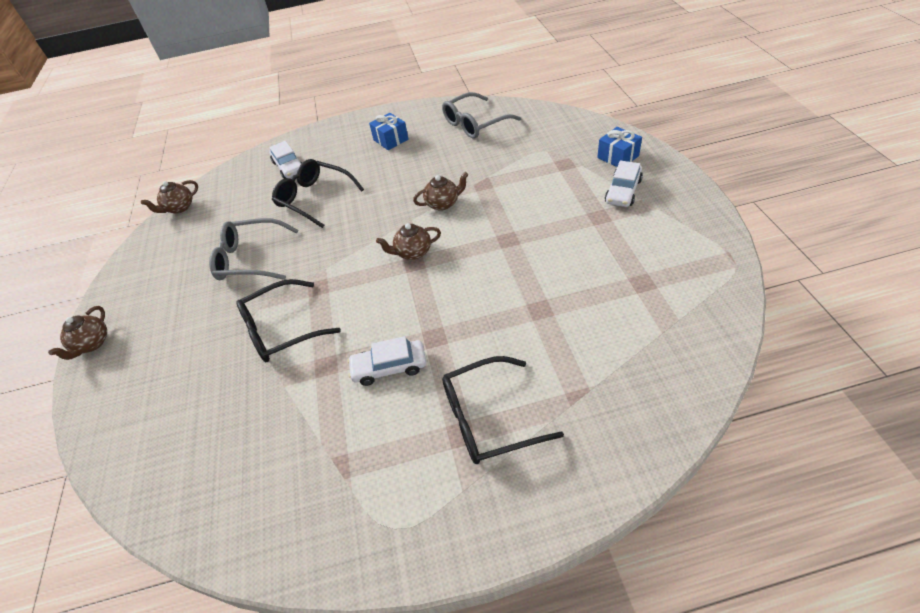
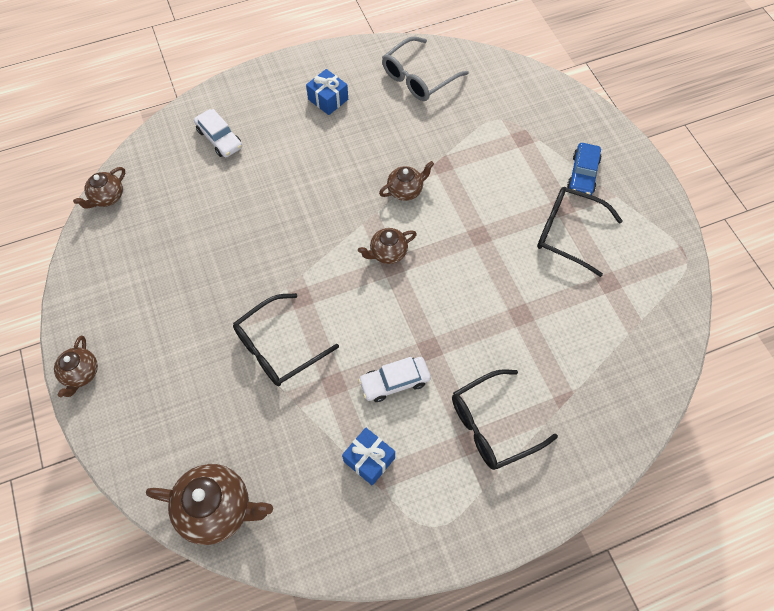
camera: 15 degrees left, 15 degrees up
grey glasses [209,218,298,280] -> none
black glasses [272,159,364,228] -> black glasses moved to [537,187,622,277]
blue gift [597,127,642,167] -> blue gift moved to [342,428,395,486]
white car [605,160,643,207] -> blue car [567,143,602,195]
none -> brown teapot [146,464,273,545]

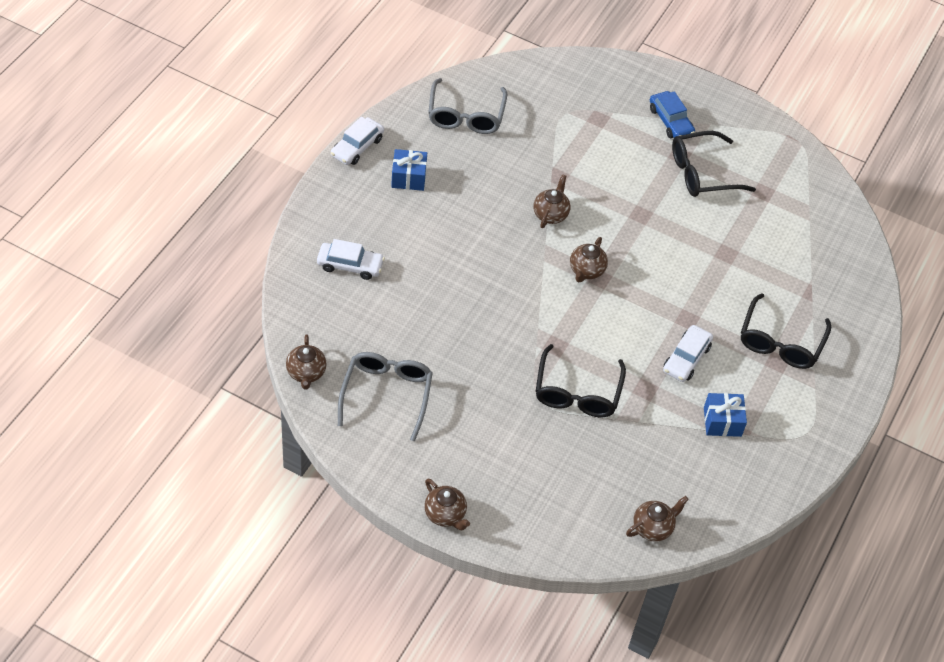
camera: 45 degrees left, 10 degrees down
brown teapot [146,464,273,545] -> brown teapot [626,496,689,542], size x0.58
none -> white car [331,117,384,165]
none -> grey glasses [338,352,433,441]

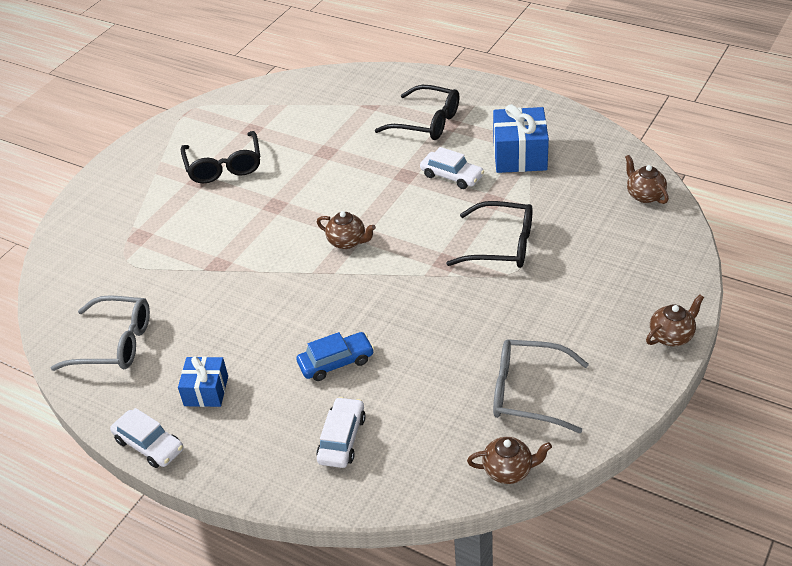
camera: 80 degrees left, 10 degrees down
brown teapot [533,174,570,228] -> none
blue car [650,91,695,138] -> blue car moved to [296,332,374,381]
blue gift [704,393,747,437] -> blue gift [493,104,549,173], size x1.63

